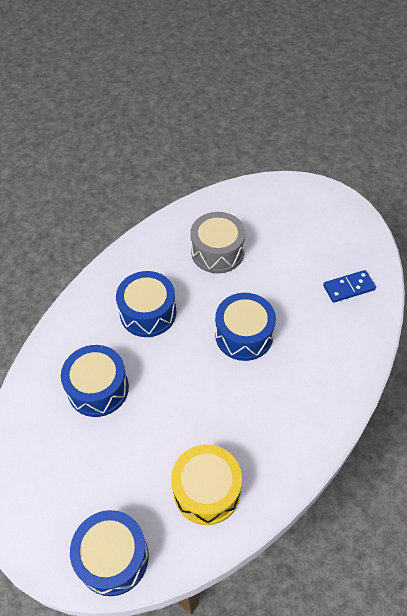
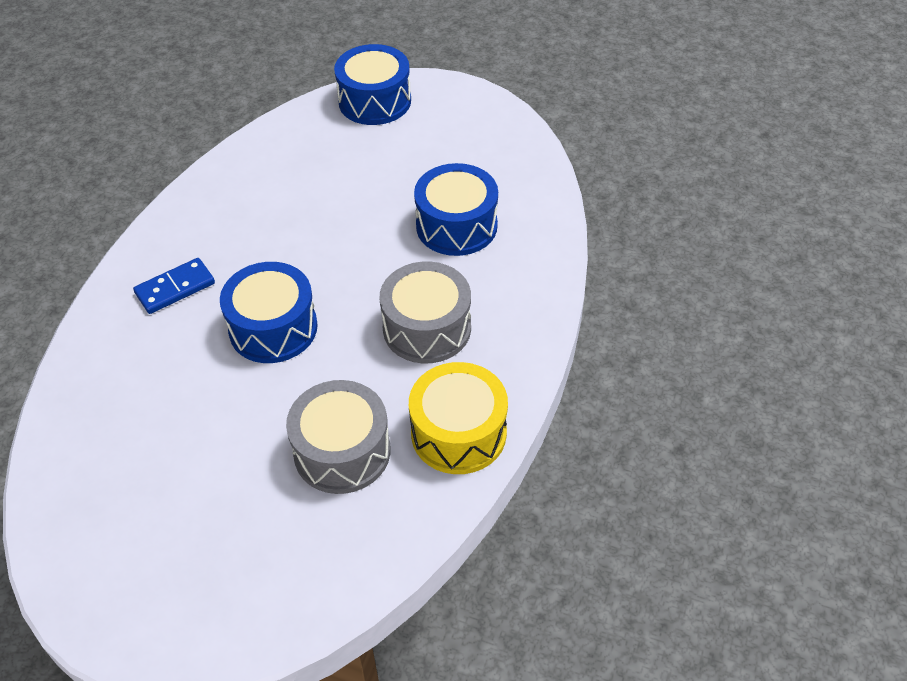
camera: 165 degrees right, 5 degrees down
blue drum [116,271,176,337] -> grey drum [380,261,471,363]
yellow drum [171,444,242,525] -> yellow drum moved to [409,362,508,474]
blue domino [323,270,376,303] -> blue domino moved to [133,258,215,314]

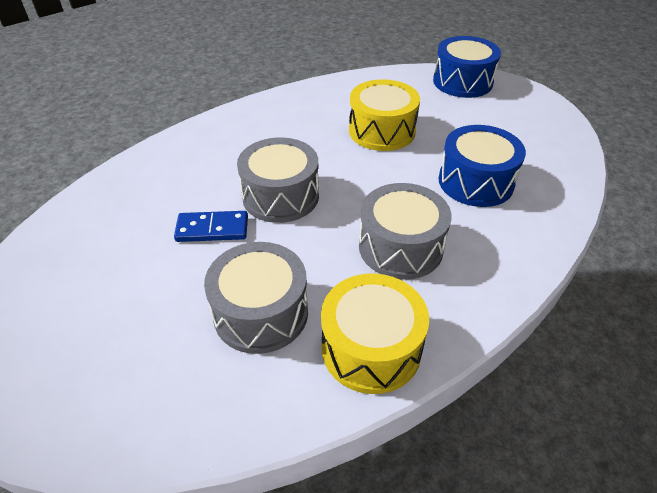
camera: 30 degrees right, 5 degrees down
blue domino [133,258,215,314] -> blue domino moved to [174,211,248,242]
blue drum [220,262,318,363] -> grey drum [237,137,319,223]
none -> yellow drum [349,79,420,151]

